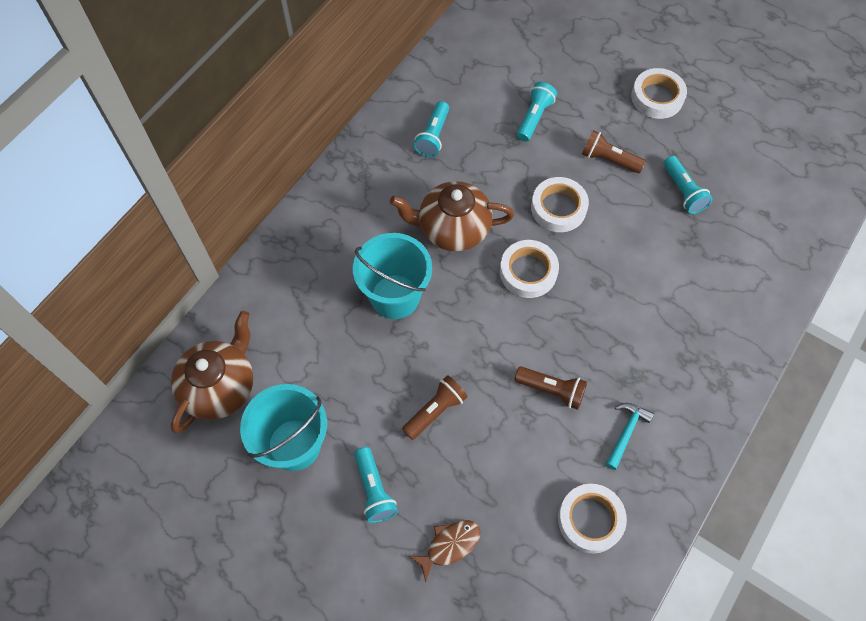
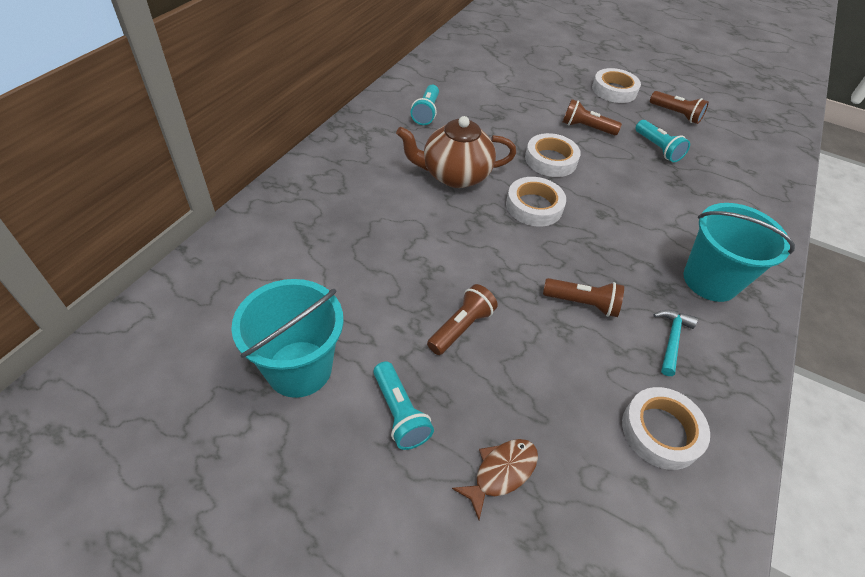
camera: 10 degrees left, 15 degrees down
brown teapot [171,311,253,433] -> none
turquoise bucket [353,233,432,319] -> turquoise bucket moved to [683,203,795,302]
turquoise flashlight [517,82,557,141] -> none
none -> brown flashlight [650,91,709,124]

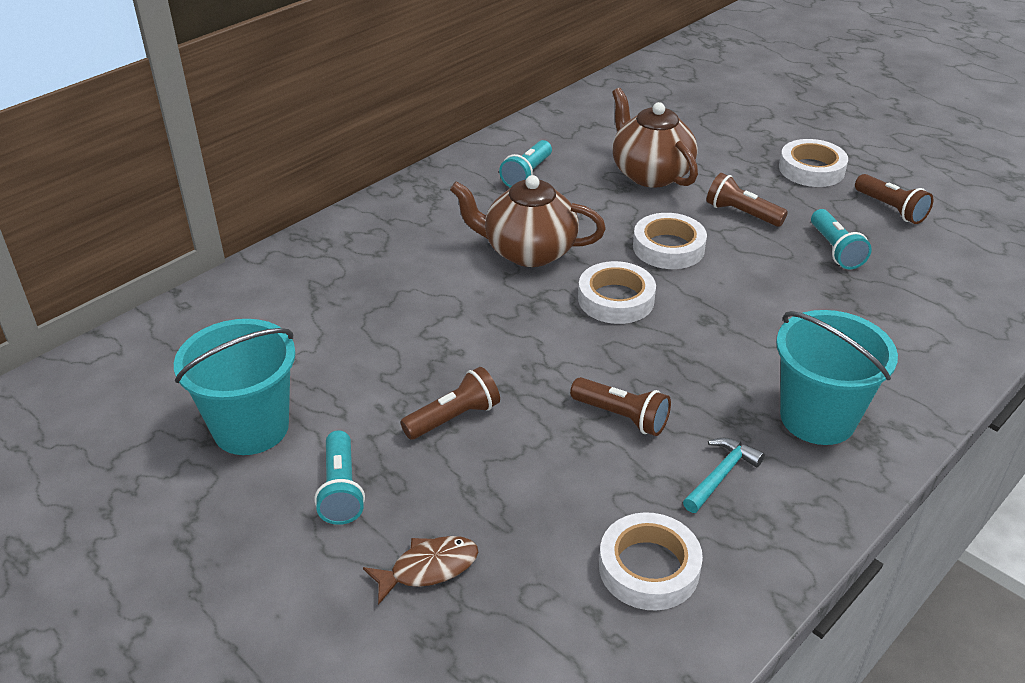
camera: 20 degrees right, 10 degrees down
none -> brown teapot [612,88,698,187]

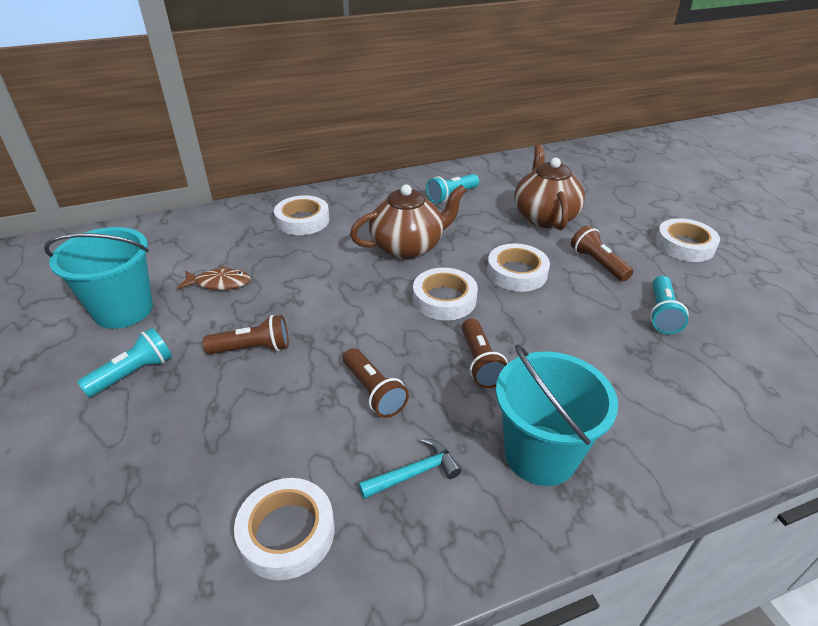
camera: 25 degrees right, 0 degrees up
turquoise flashlight [314,430,365,525] -> turquoise flashlight turned 150 degrees counterclockwise [77,328,172,397]
brown fish [363,536,478,605] -> brown fish moved to [177,266,251,290]
brown teapot [450,175,606,267] -> brown teapot turned 120 degrees clockwise [350,185,467,259]
brown flashlight [855,174,933,224] -> brown flashlight moved to [462,319,508,388]
none -> white tape [274,195,329,235]

